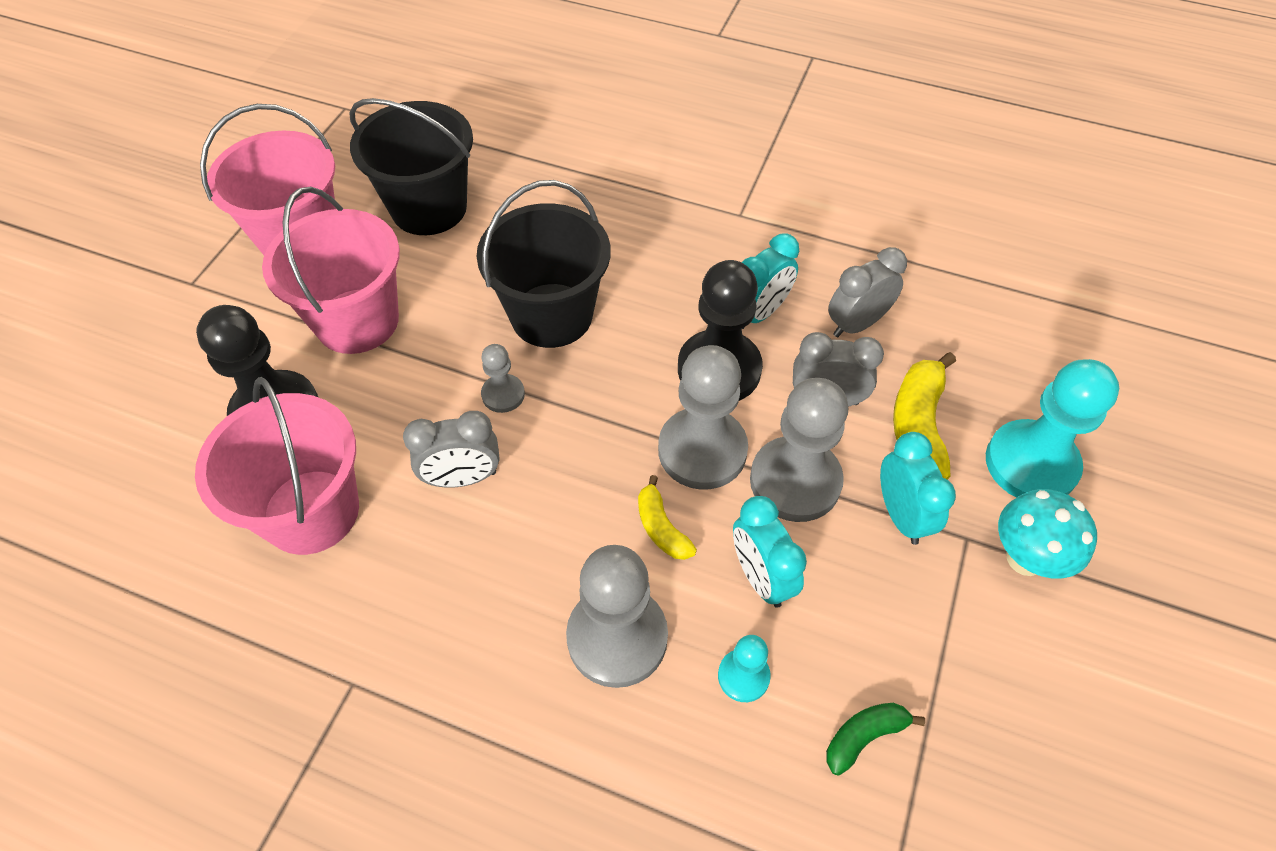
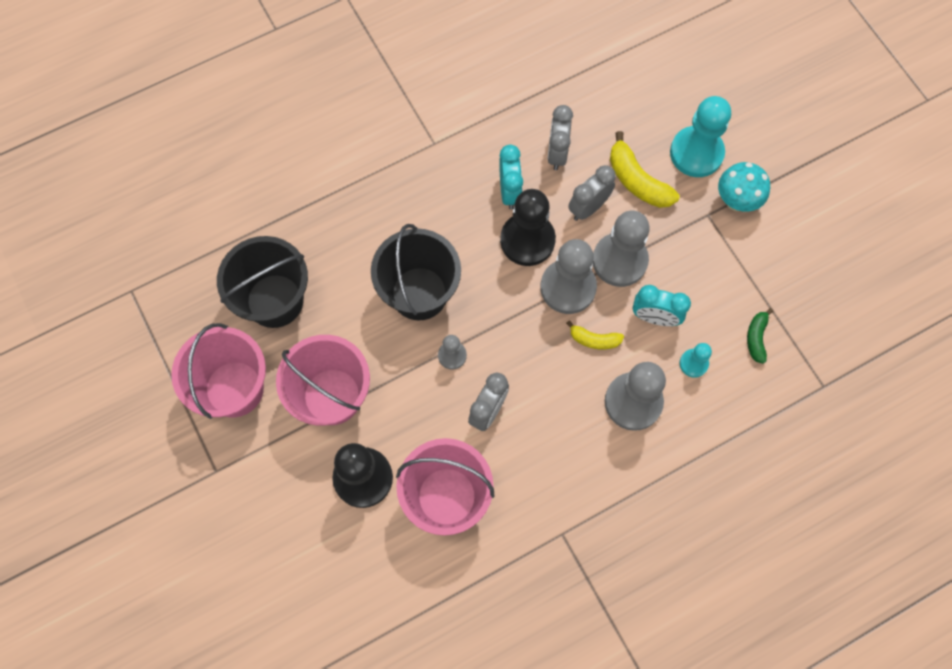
camera: 50 degrees left, 15 degrees up
turquoise clock [880,432,956,545] -> none

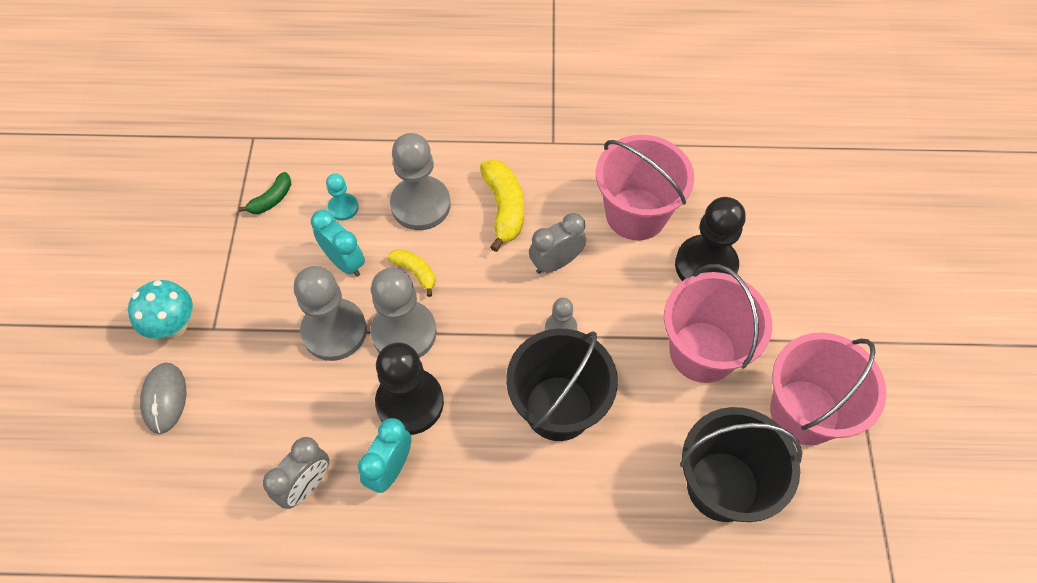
camera: 150 degrees left, 10 degrees down
grey clock [568,165,616,221] -> none
yellow banana [610,131,679,208] -> yellow banana moved to [480,160,524,252]
turquoise pawn [670,96,731,177] -> grey mouse [140,363,186,434]

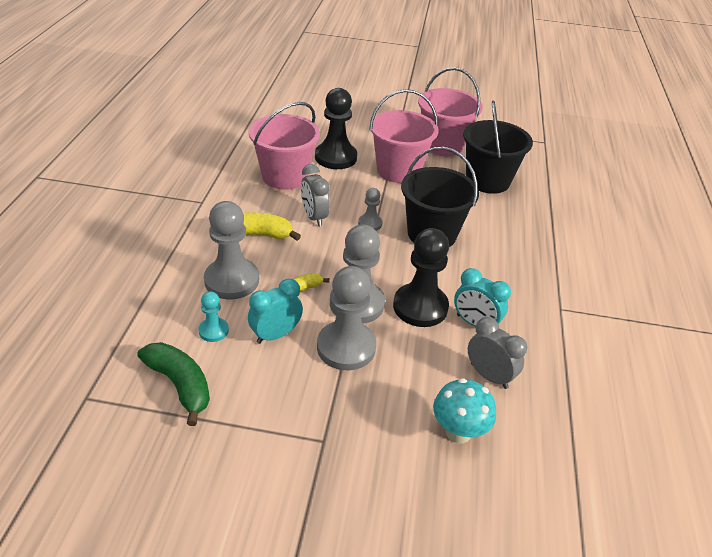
camera: 85 degrees left, 20 degrees down
turquoise mushroom [128,280,193,339] -> turquoise mushroom moved to [433,378,496,443]
grey mouse [140,363,186,434] -> none
green banana [238,172,291,214] -> green banana [137,342,210,426], size x1.70

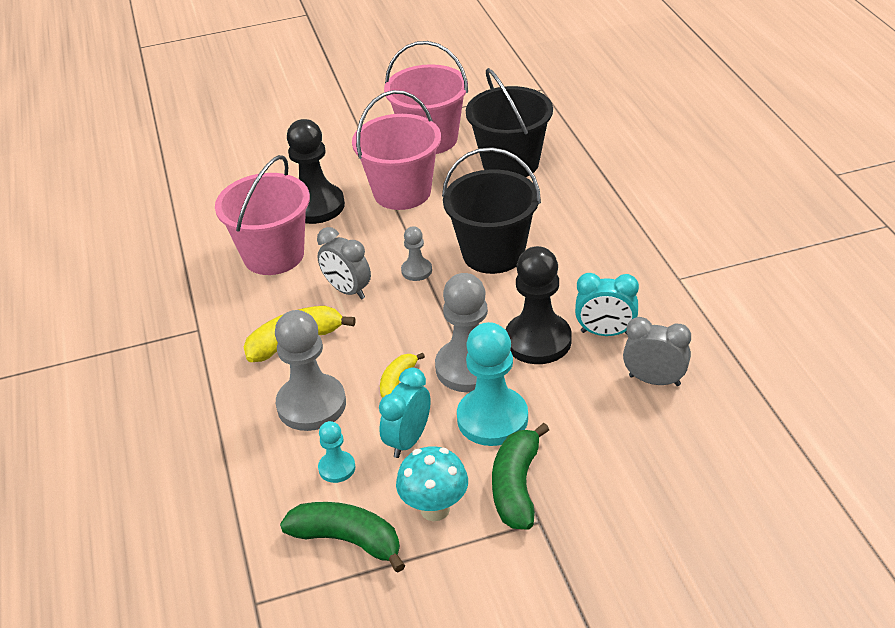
camera: 20 degrees left, 0 degrees up
grey pawn [317,266,376,370] -> turquoise pawn [457,322,528,446]
turquoise mushroom [433,378,496,443] -> turquoise mushroom moved to [396,446,468,521]
none -> green banana [492,423,549,529]

